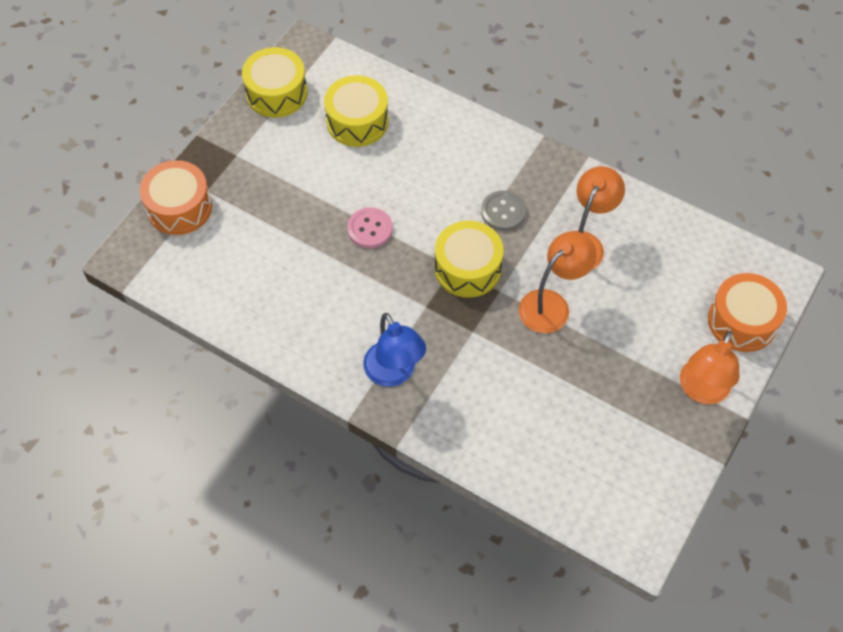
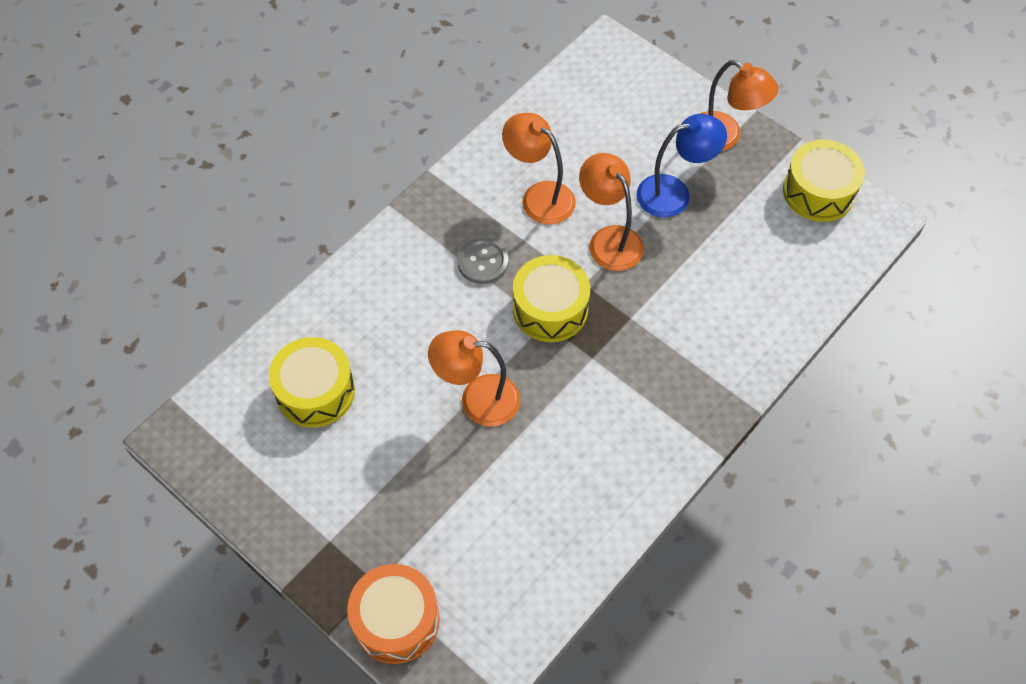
camera: 80 degrees left, 0 degrees up
yellow drum [242,47,307,118] -> yellow drum moved to [783,140,865,222]
pink button [347,207,393,248] -> orange lamp [428,330,520,427]
blue lamp [363,313,426,387] -> blue lamp moved to [637,114,727,218]
orange drum [708,273,787,352] -> none

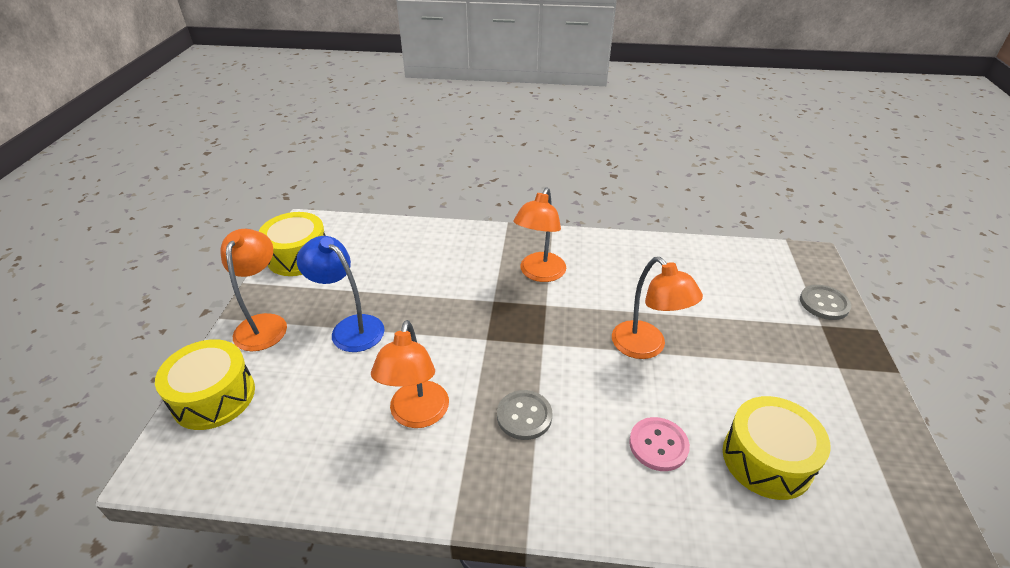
camera: 125 degrees left, 20 degrees down
orange drum [347,564,440,664] -> grey button [800,285,851,320]
yellow drum [513,255,590,342] -> yellow drum moved to [155,339,255,430]
orange lamp [579,153,644,271] -> orange lamp moved to [514,188,566,282]
none -> pink button [629,417,690,471]

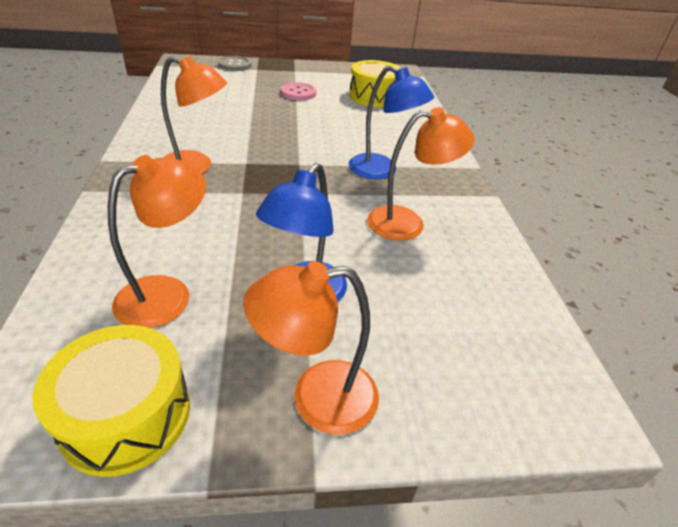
camera: 105 degrees left, 0 degrees up
yellow drum [155,339,255,430] -> none
grey button [497,390,553,440] -> blue lamp [348,65,434,179]
orange lamp [612,257,703,359] -> orange lamp moved to [108,155,206,328]
pink button [629,417,690,471] -> pink button moved to [281,82,316,101]

